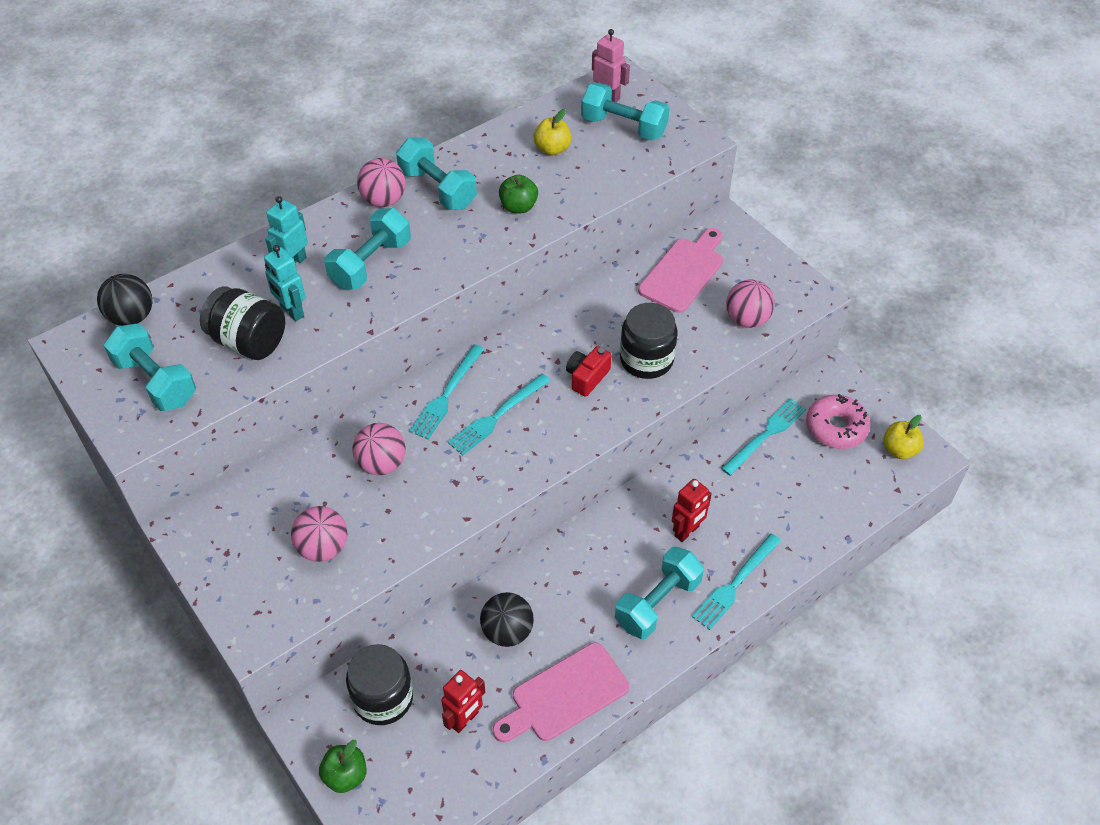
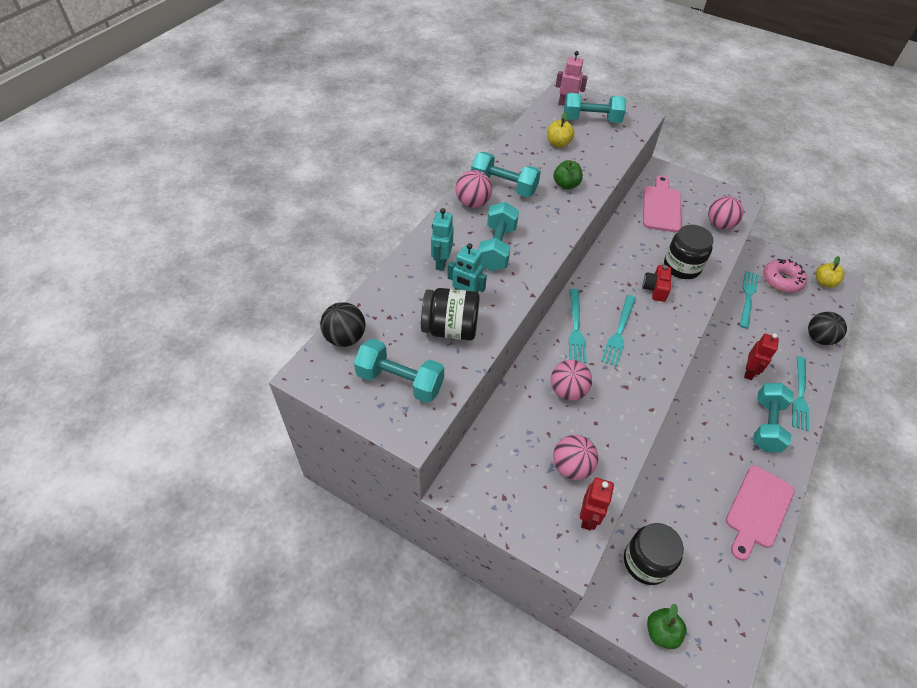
camera: 25 degrees left, 0 degrees up
red robot [441,670,485,733] -> red robot moved to [580,478,614,530]
black ball [480,592,534,647] -> black ball moved to [808,312,847,345]

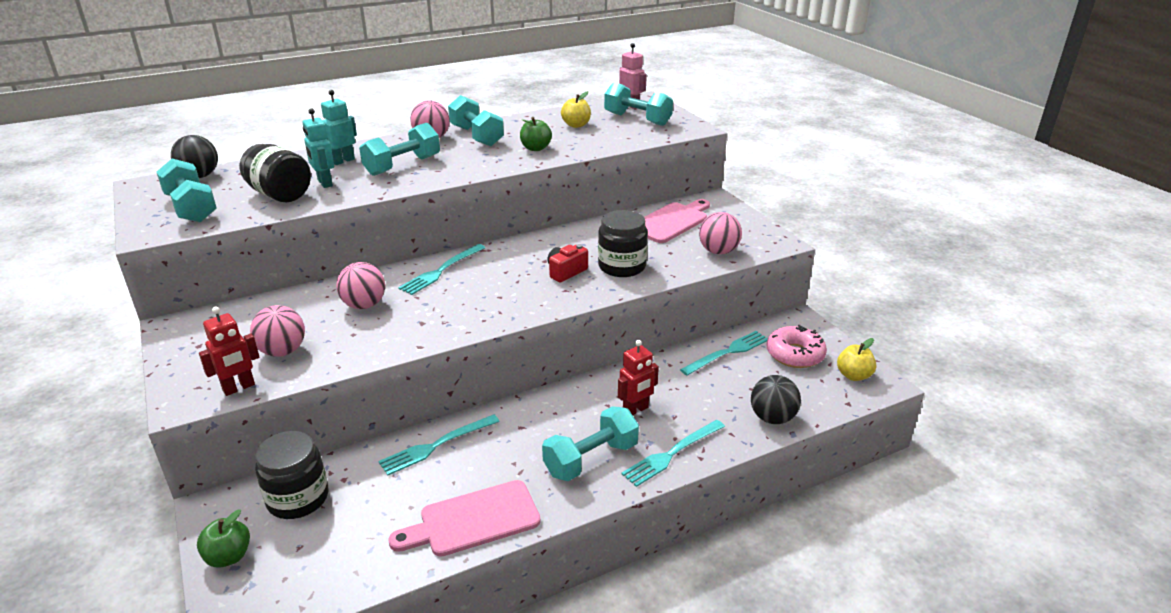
camera: 35 degrees right, 20 degrees down
turquoise fork [601,295,636,367] -> turquoise fork moved to [379,414,500,476]

